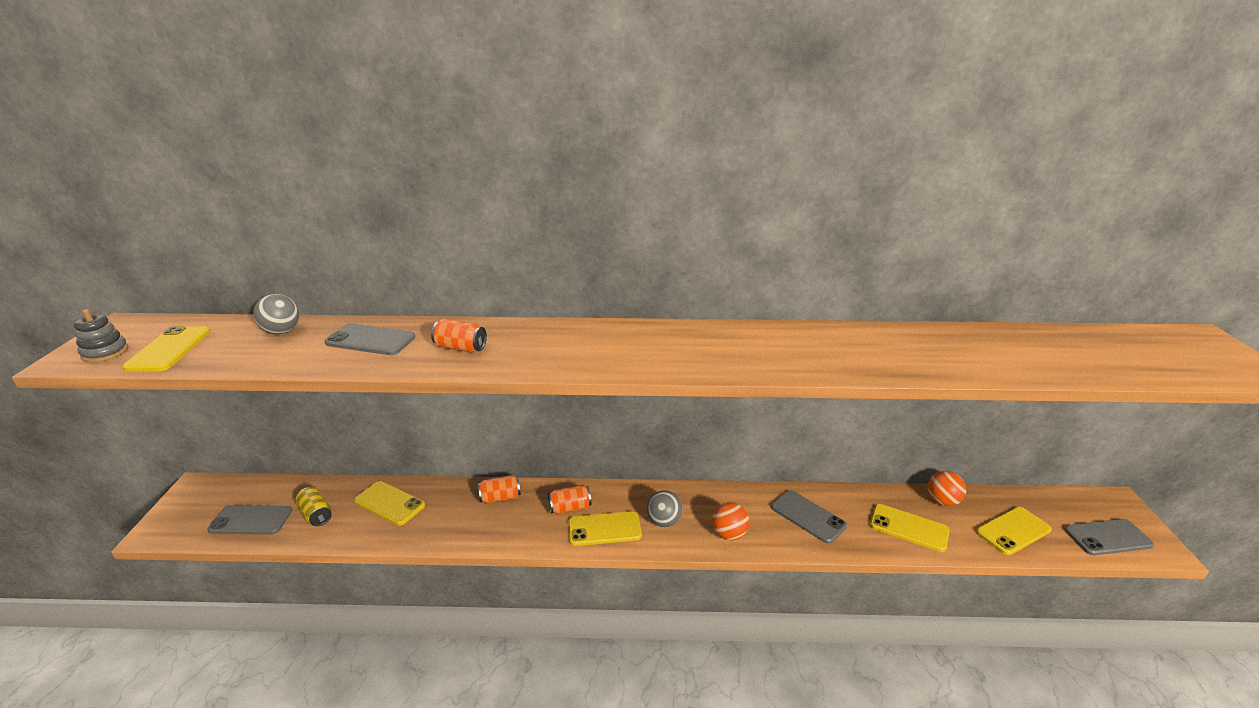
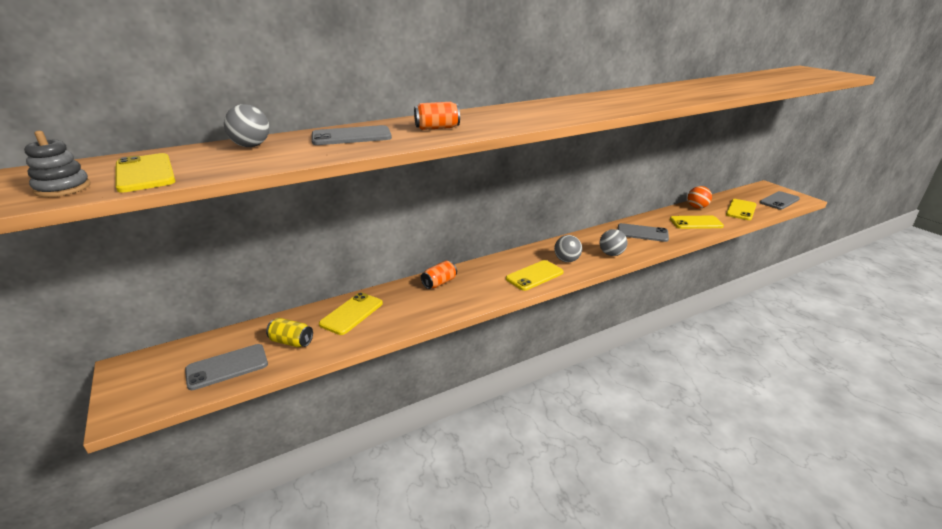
camera: 30 degrees left, 0 degrees up
yellow phone [354,481,425,526] -> yellow phone turned 60 degrees counterclockwise [319,292,383,335]
orange can [548,485,592,514] -> none
orange ball [712,502,749,540] -> grey ball [600,229,627,256]

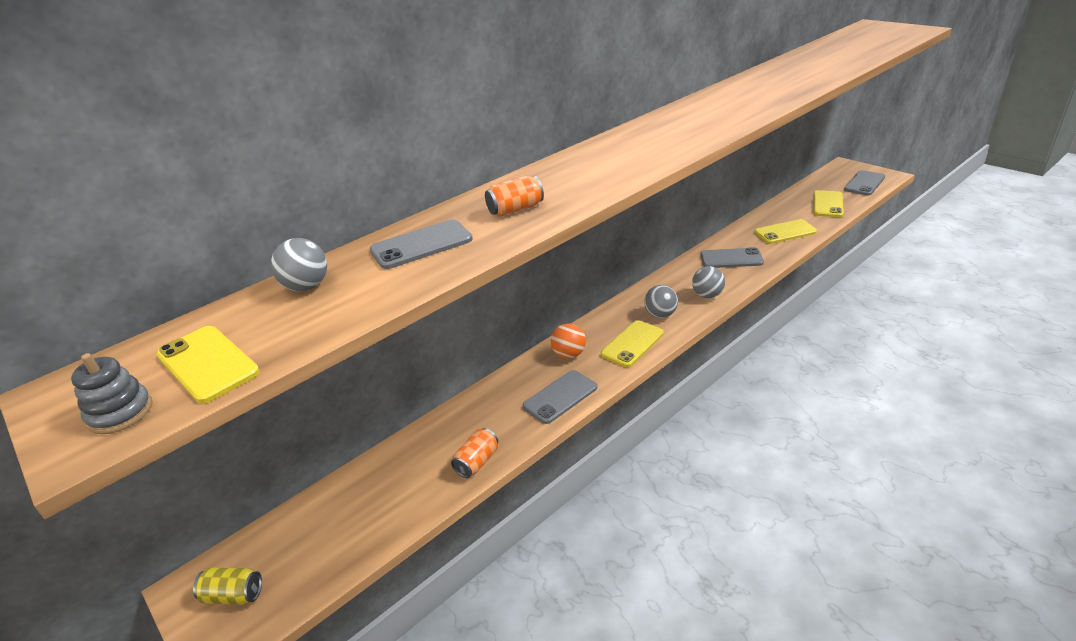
camera: 10 degrees left, 5 degrees up
grey phone [185,344,268,390] -> grey phone moved to [522,370,598,424]
yellow can [266,318,313,347] -> yellow can moved to [193,567,262,605]
yellow phone [319,292,383,335] -> none
orange can [421,261,457,289] -> orange can moved to [451,428,498,478]
orange ball [688,186,712,209] -> orange ball moved to [551,323,586,359]

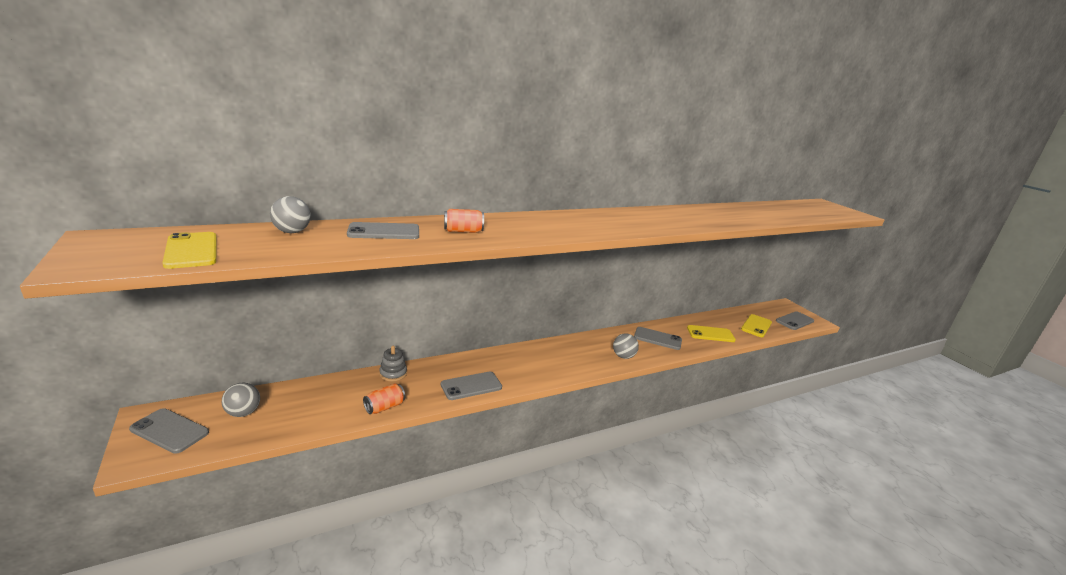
camera: 10 degrees right, 10 degrees down
grey stacking toy [71,353,153,434] -> grey stacking toy moved to [379,346,407,382]
yellow can [193,567,262,605] -> grey phone [129,408,209,454]
orange ball [551,323,586,359] -> none
yellow phone [601,321,664,367] -> none
grey ball [644,285,678,318] -> grey ball moved to [222,383,260,417]

